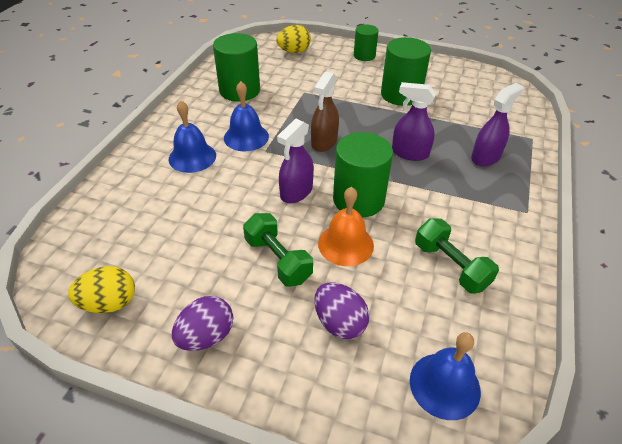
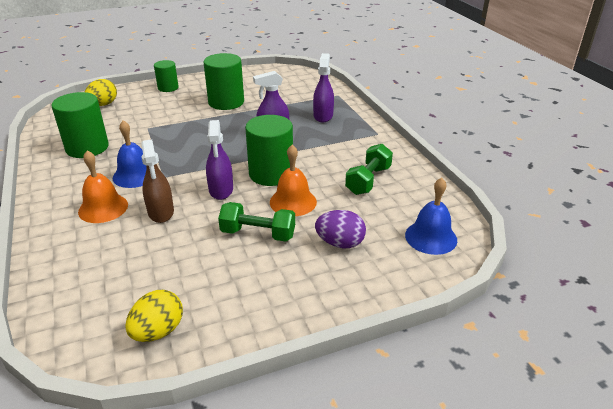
camera: 40 degrees left, 10 degrees down
blue bell [169,100,216,173] -> orange bell [78,150,128,223]
purple egg [172,296,233,351] -> none
brown spray bottle [311,71,339,152] -> brown spray bottle moved to [141,139,174,223]
green dumbbell [415,219,499,294] -> green dumbbell turned 75 degrees counterclockwise [345,144,393,195]

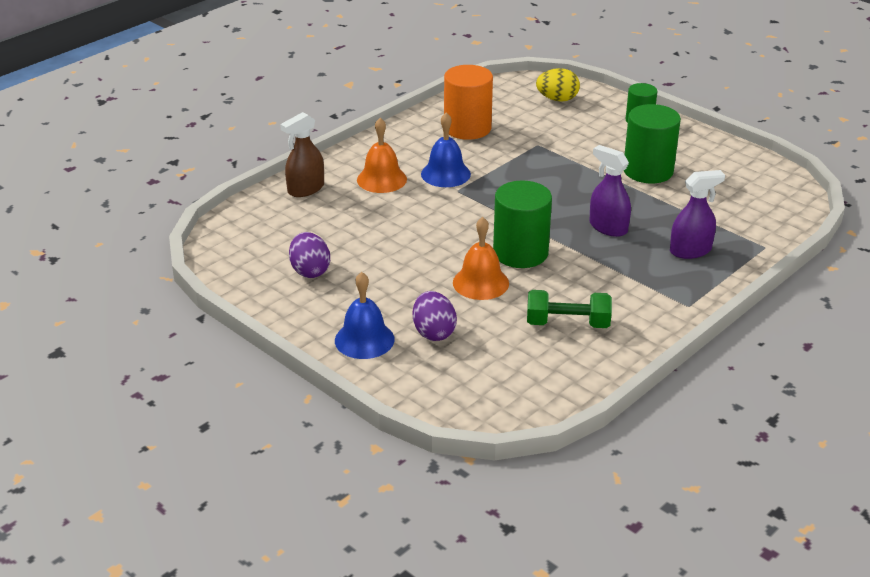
camera: 65 degrees right, 0 degrees up
green cylinder [51,92,109,158] -> orange cylinder [444,65,493,140]
yellow egg [125,290,183,342] -> none
brown spray bottle [141,139,174,223] -> brown spray bottle moved to [280,112,324,197]
purple spray bottle [206,120,233,200] -> none
green dumbbell [218,202,295,242] -> none
blue bell [405,178,457,255] -> blue bell moved to [335,272,394,359]
none -> purple egg [289,232,330,278]

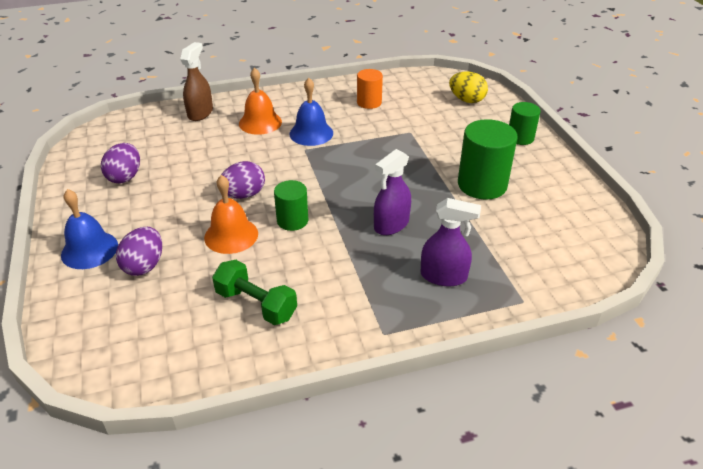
camera: 30 degrees right, 5 degrees up
brown spray bottle [280,112,324,197] -> brown spray bottle turned 120 degrees clockwise [180,42,213,121]
orange cylinder [444,65,493,140] -> orange cylinder [357,69,383,109], size x0.60
green cylinder [493,181,552,268] -> green cylinder [274,180,308,231], size x0.60
purple spray bottle [589,145,631,237] -> purple spray bottle turned 120 degrees counterclockwise [374,149,411,235]
none -> purple egg [221,161,265,199]

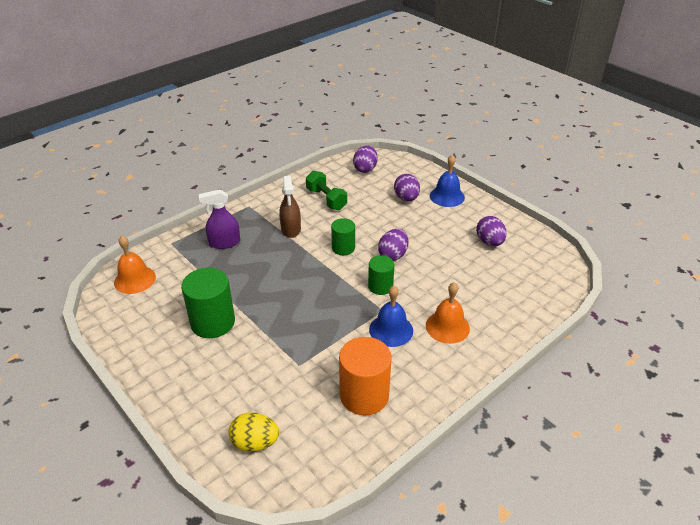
camera: 155 degrees right, 0 degrees up
brown spray bottle [180,42,213,121] -> brown spray bottle moved to [279,176,301,238]
orange bell [204,175,258,254] -> orange bell moved to [114,236,156,294]
green dumbbell [212,260,297,325] -> green dumbbell turned 45 degrees clockwise [306,171,347,210]
orange cylinder [357,69,383,109] -> orange cylinder [339,337,392,416], size x1.67
purple spray bottle [374,149,411,235] -> none
green cylinder [509,102,541,145] -> green cylinder moved to [368,255,394,295]
none -> purple egg [353,145,378,173]

